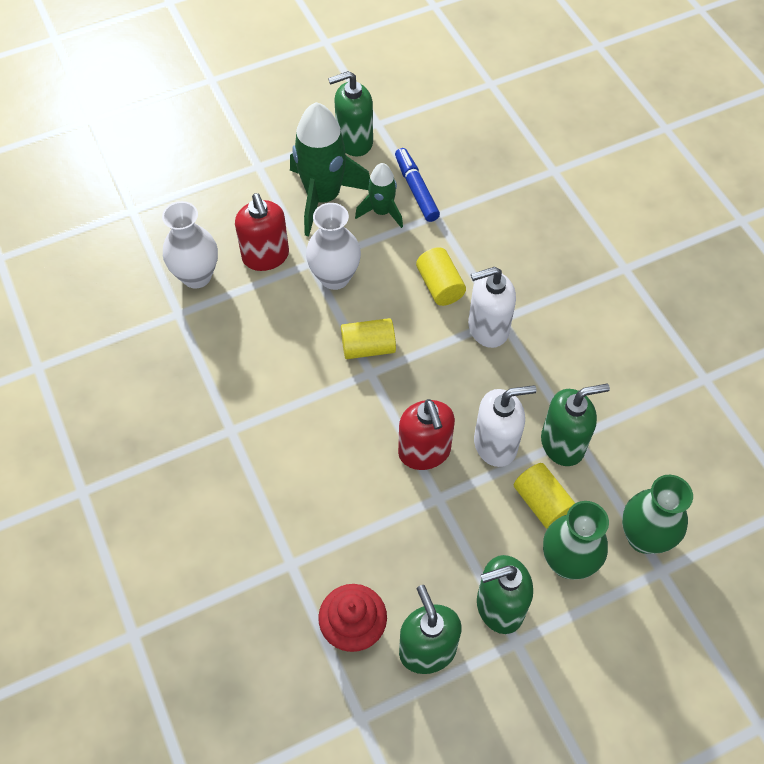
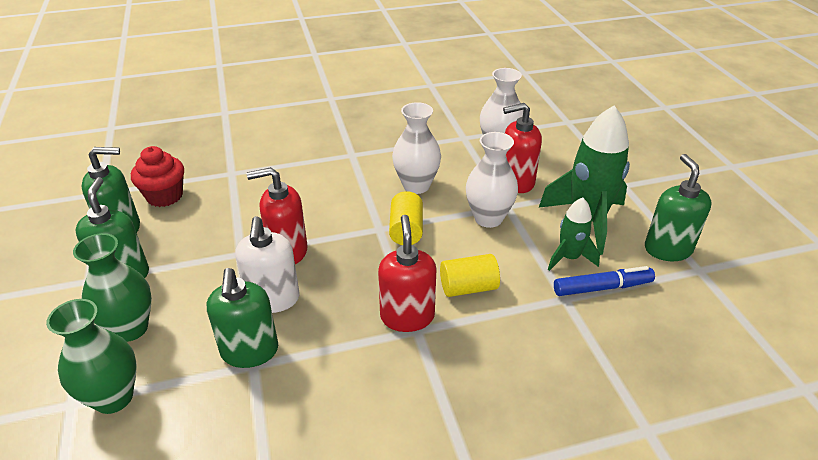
camera: 100 degrees right, 20 degrees down
white soap dispenser [468,267,516,348] -> red soap dispenser [378,215,436,332]
yellow cylinder [514,463,575,529] -> none
none -> white vase [392,102,441,194]

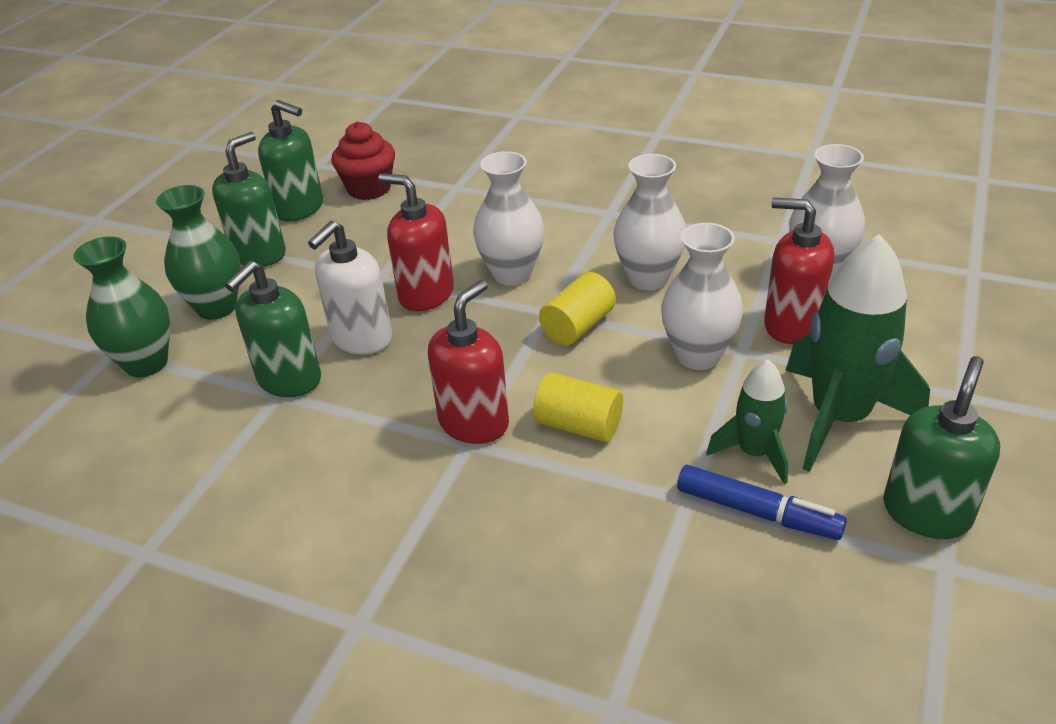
camera: 40 degrees right, 0 degrees up
none -> white vase [473,151,544,286]

